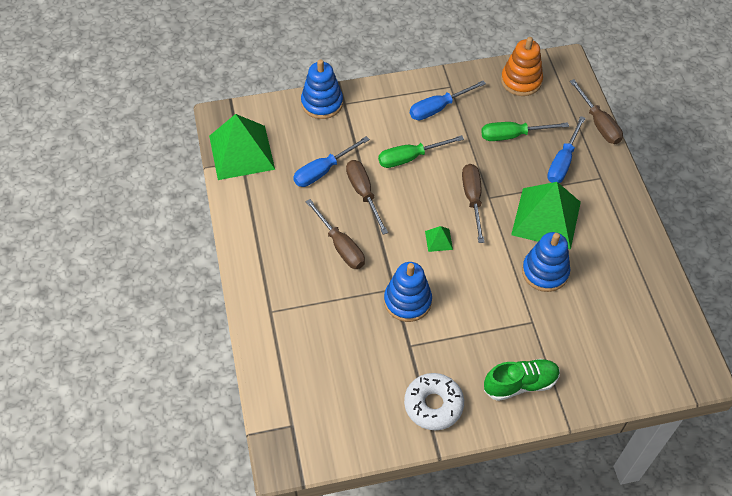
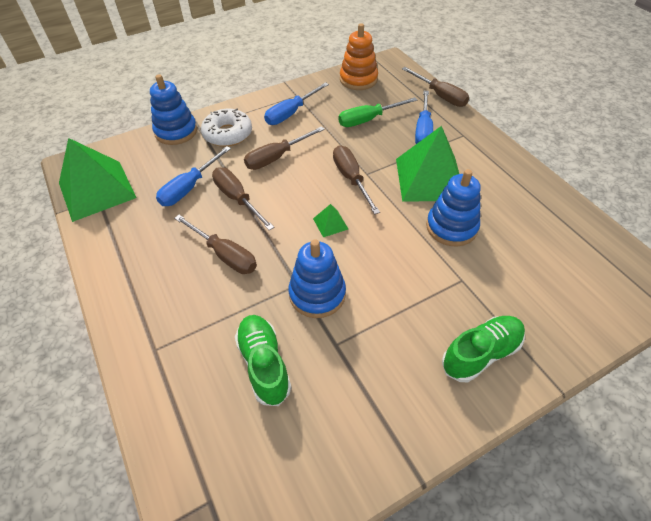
camera: 15 degrees left, 5 degrees down
green screwdriver [378,135,464,168] -> brown screwdriver [244,126,325,170]
white donut [404,373,464,430] -> white donut moved to [201,108,252,147]
none -> green shoe [235,315,292,406]

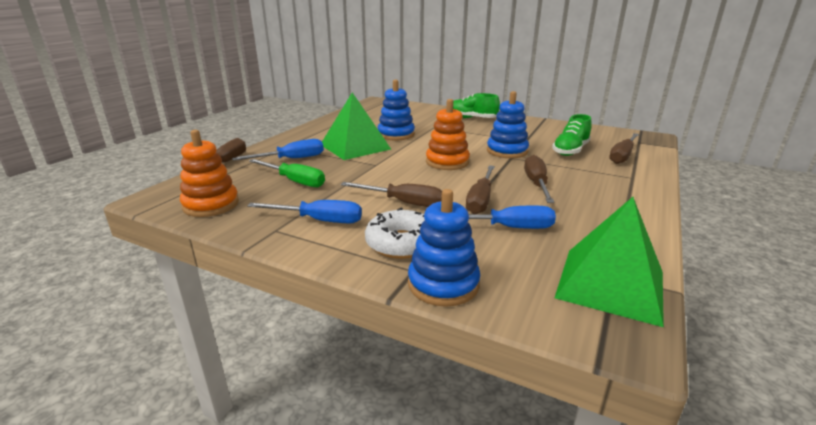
camera: 125 degrees left, 25 degrees down
green pyramid [313,204,348,237] -> orange stacking toy [426,99,470,170]
brown screwdriver [333,146,380,214] -> brown screwdriver moved to [609,133,639,164]

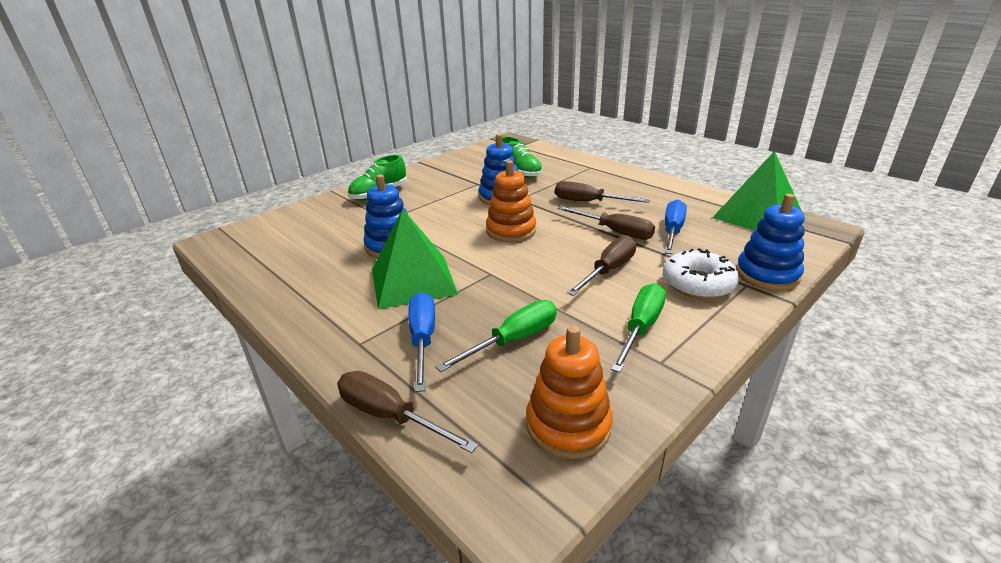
camera: 70 degrees left, 5 degrees up
blue screwdriver [247,200,362,223] -> green screwdriver [611,283,666,373]
brown screwdriver [609,133,639,164] -> none

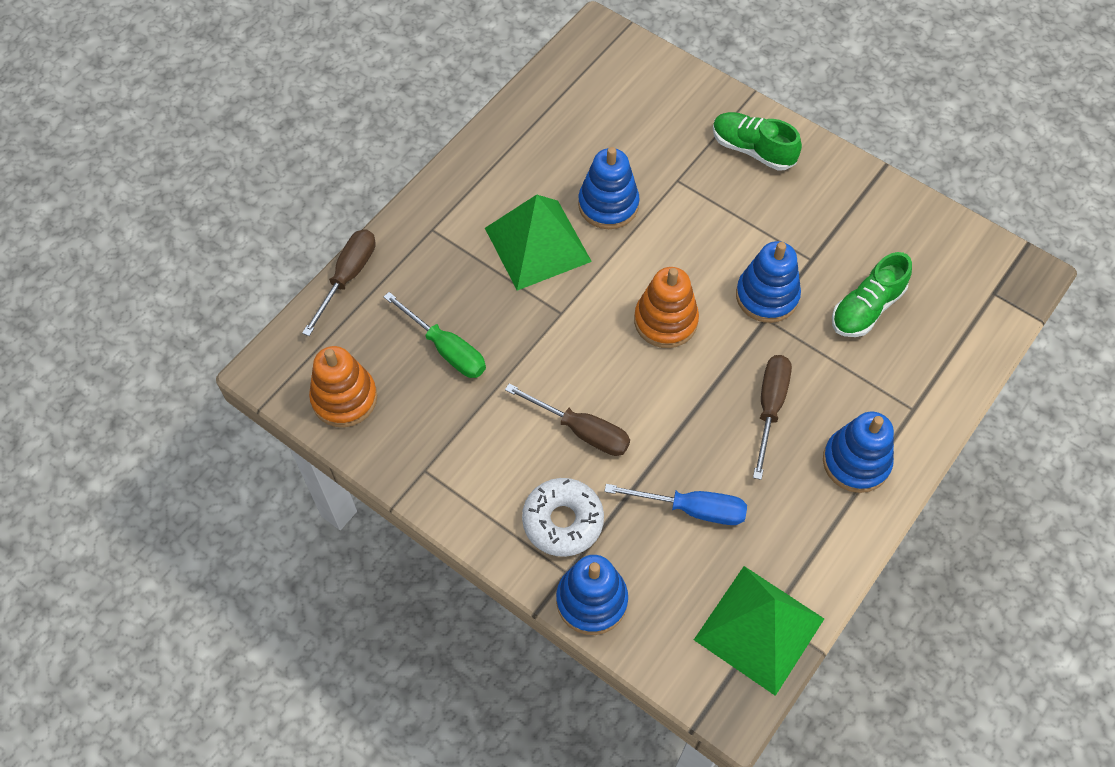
camera: 80 degrees right, 30 degrees up
blue screwdriver [408,292,435,392] -> none
brown screwdriver [558,206,655,240] -> none
green screwdriver [611,283,666,373] -> none
none -> blue stacking toy [823,412,894,493]

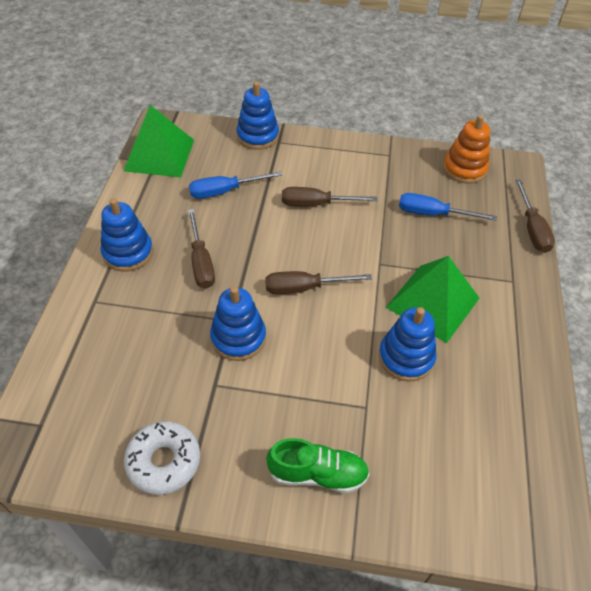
camera: 150 degrees right, 10 degrees down
green screwdriver [384,292,486,378] -> blue screwdriver [399,193,497,221]
white donut [522,478,604,557] -> white donut moved to [124,421,200,495]
orange stacking toy [634,267,699,348] -> brown screwdriver [265,271,372,294]
green shoe [832,252,912,337] -> none

